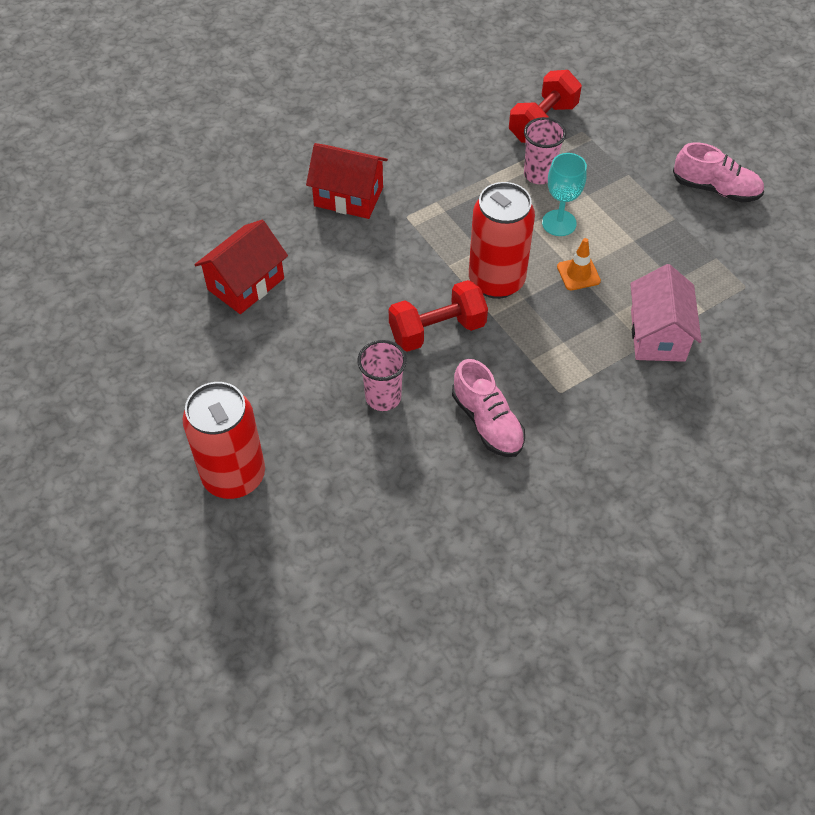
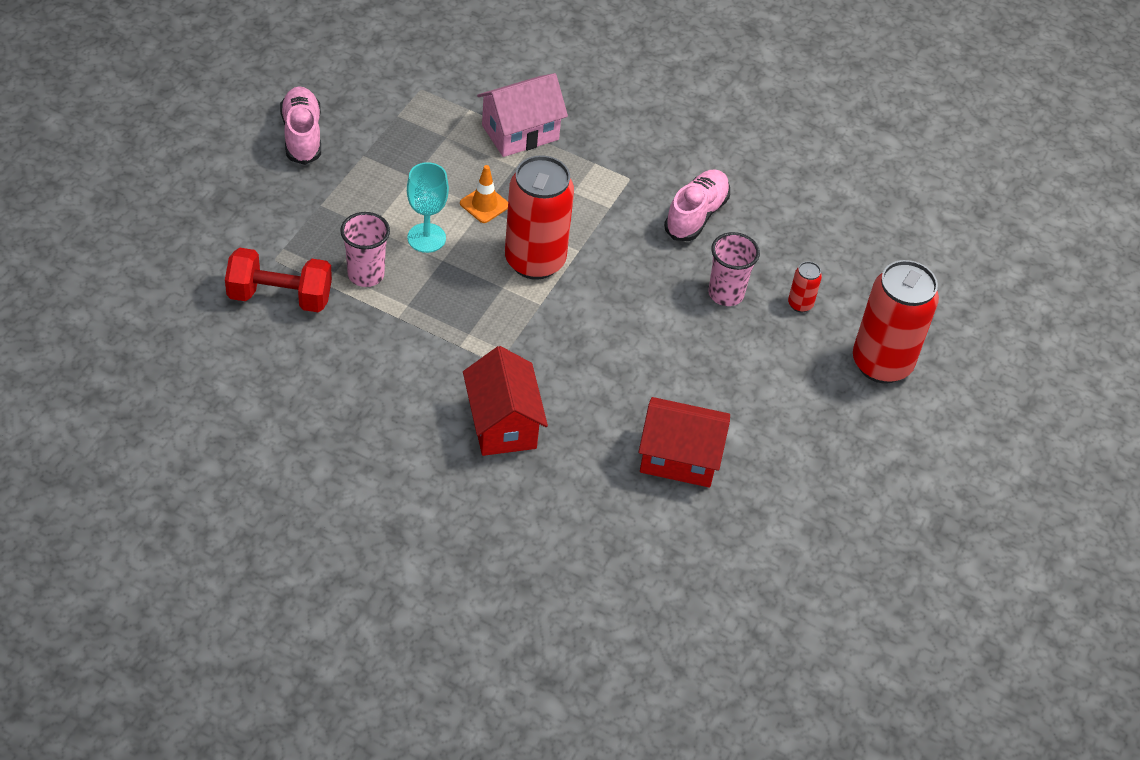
camera: 125 degrees left, 5 degrees down
red dumbbell [389,280,488,352] -> none
none -> red can [788,261,822,313]

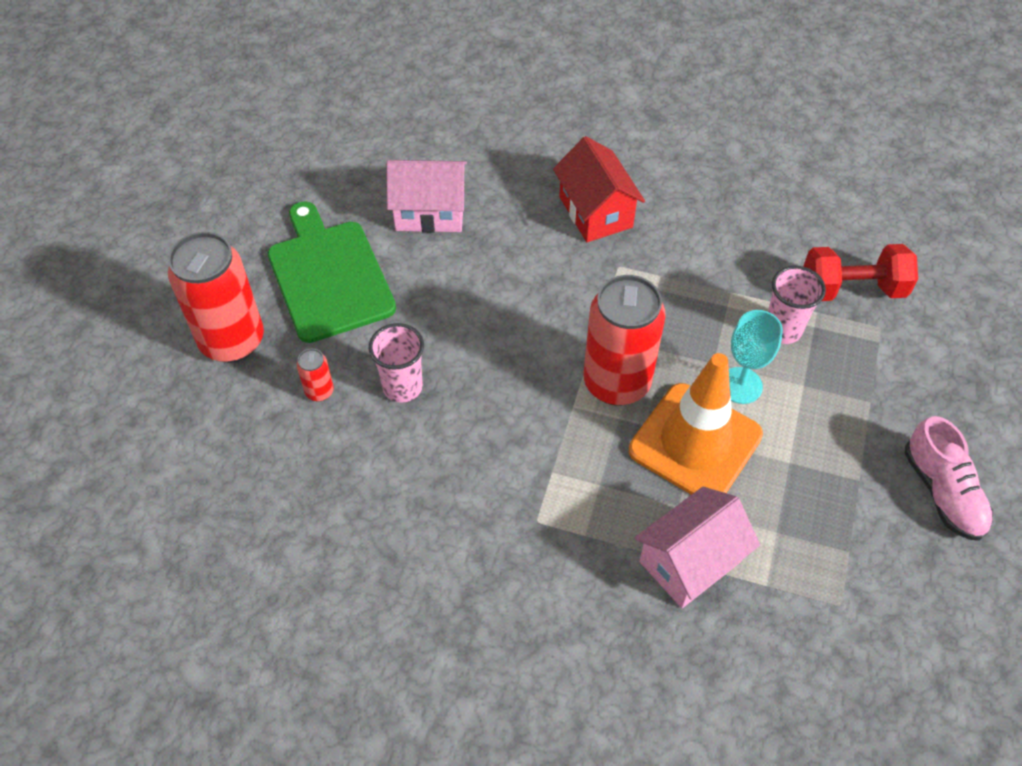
camera: 175 degrees right, 5 degrees up
orange traffic cone [460,165,508,223] -> orange traffic cone [629,353,763,495], size x2.34
red house [639,397,730,488] -> pink house [387,160,467,233]
pink shoe [664,169,730,241] -> none
none -> green cutting board [268,201,396,343]

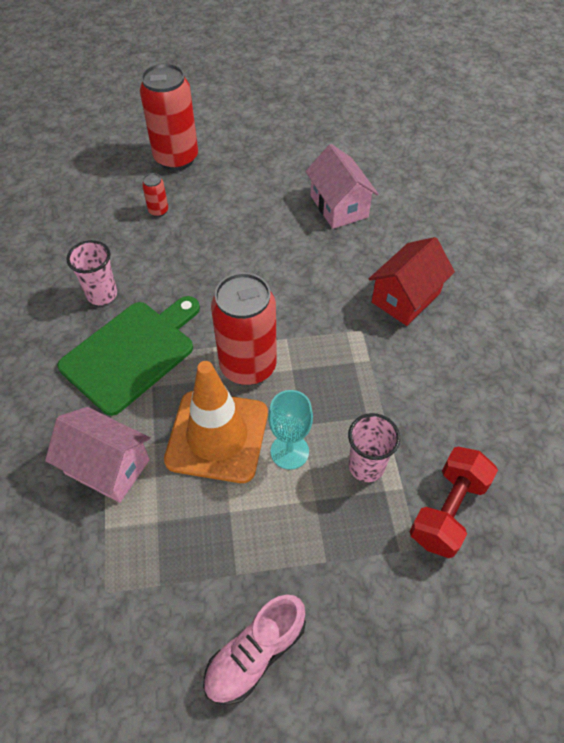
camera: 65 degrees right, 0 degrees up
green cutting board [268,201,396,343] -> green cutting board moved to [57,296,200,416]
pink cup [369,323,424,403] -> pink cup moved to [66,240,117,305]
red dumbbell [803,244,918,301] -> red dumbbell turned 60 degrees clockwise [409,447,498,558]

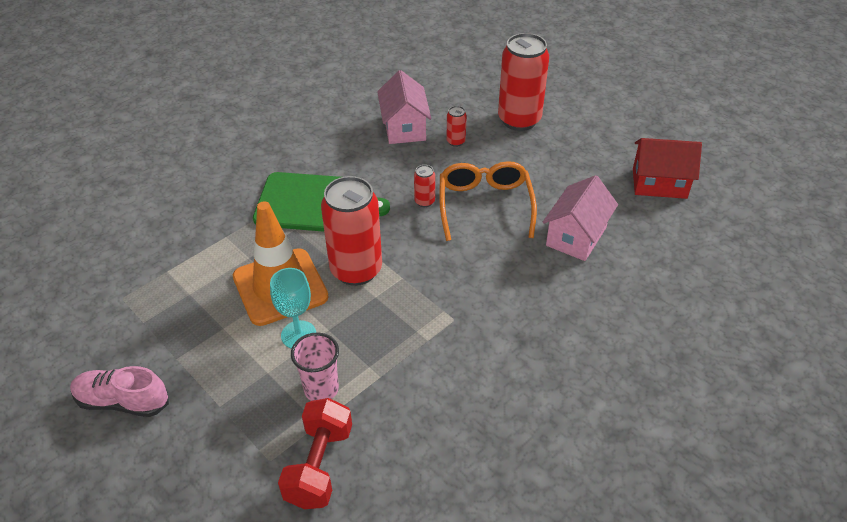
camera: 55 degrees right, 10 degrees down
pink house [45,407,150,503] -> pink house moved to [377,70,431,144]
pink cup [66,240,117,305] -> none
red house [369,237,455,326] -> red house moved to [633,138,702,199]
red dumbbell [409,447,498,558] -> red dumbbell turned 75 degrees counterclockwise [278,398,352,509]
none -> red can [414,165,435,207]
none -> orange glasses [439,161,537,241]

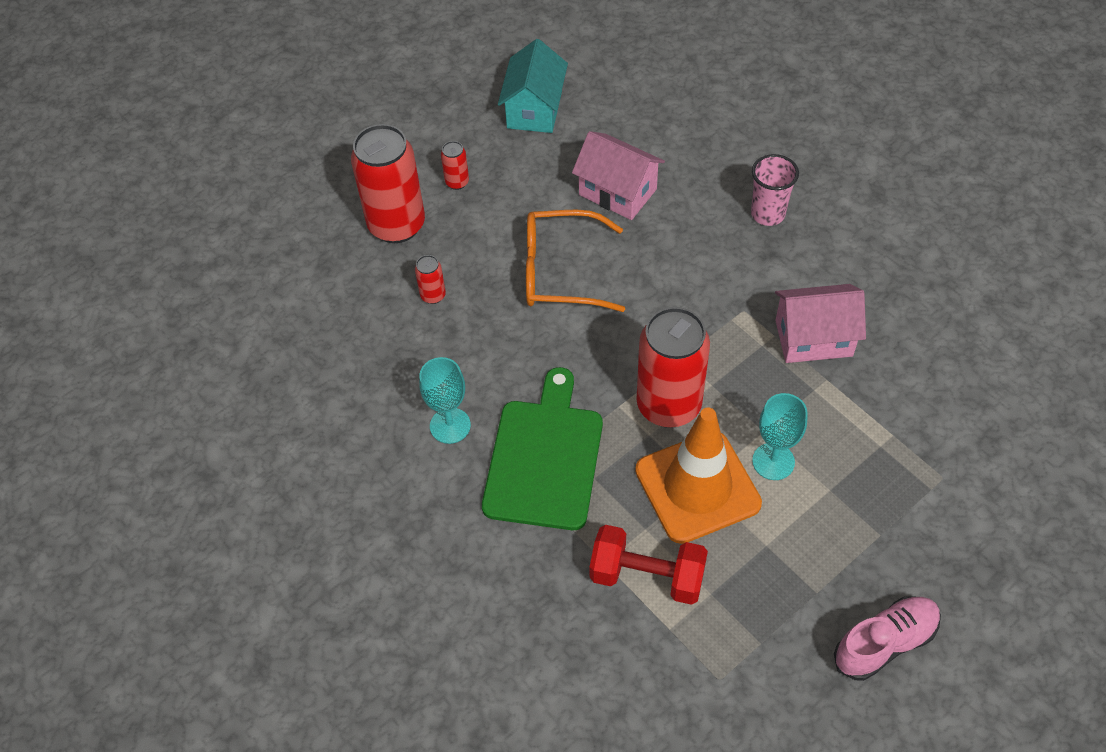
camera: 85 degrees left, 10 degrees up
pink shoe [70,366,169,417] -> pink shoe turned 135 degrees counterclockwise [834,597,941,681]
red dumbbell [278,398,352,509] -> red dumbbell moved to [589,525,708,605]
pink cup [291,332,339,401] -> pink cup moved to [751,154,799,226]
pink house [377,70,431,144] -> pink house moved to [775,284,866,363]
red can [414,165,435,207] -> red can moved to [441,141,469,190]
red house [633,138,702,199] -> turquoise house [498,39,568,133]
none -> turquoise goblet [419,357,471,444]

